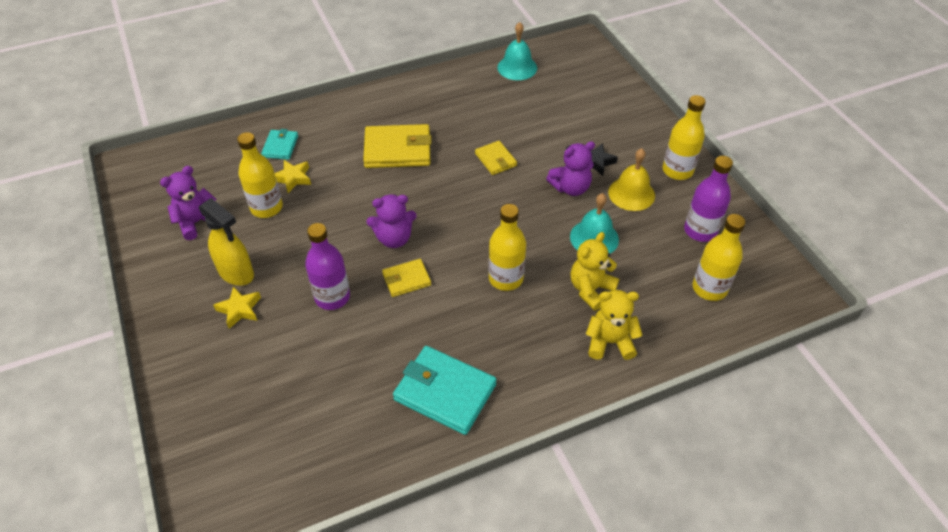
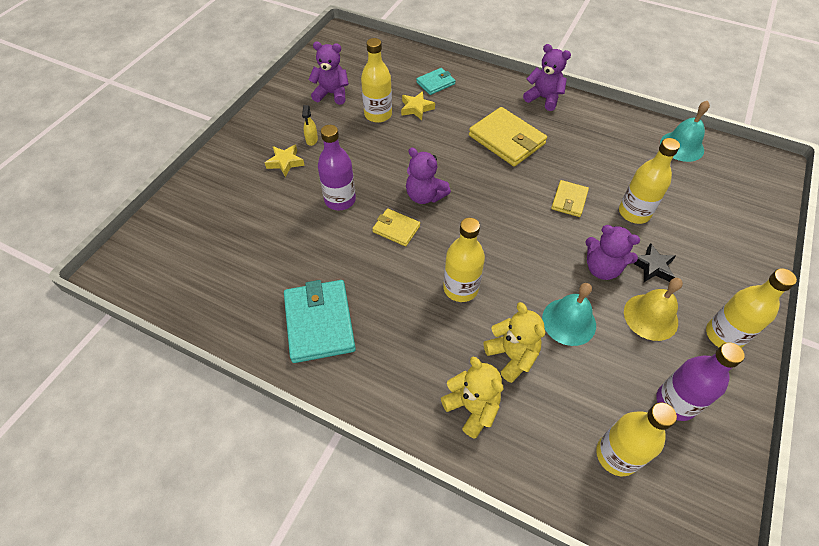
camera: 50 degrees right, 5 degrees up
yellow spray bottle [199,198,254,286] -> yellow spray bottle [302,105,318,146], size x0.49
yellow teddy bear [571,232,619,311] -> yellow teddy bear turned 60 degrees clockwise [484,302,545,383]
none -> purple teddy bear [523,44,571,111]
none -> yellow bottle [619,138,680,224]

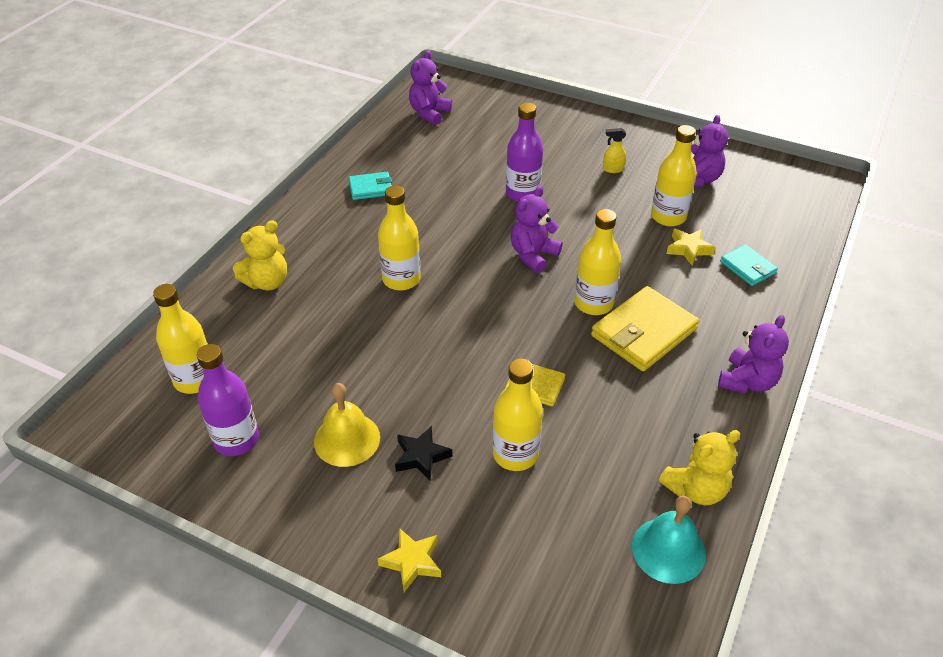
camera: 90 degrees right, 10 degrees down
yellow star [265,145,305,177] -> yellow star moved to [378,528,441,592]
turquoise wallet [284,280,356,363] -> turquoise wallet [349,172,392,200], size x0.55
yellow wallet [372,208,420,246] -> none
yellow teddy bear [484,302,545,383] -> yellow teddy bear moved to [659,430,740,505]
turquoise bell [542,283,596,346] -> none
purple teddy bear [585,225,640,280] -> purple teddy bear moved to [409,51,452,125]
yellow bottle [706,268,797,348] -> yellow bottle moved to [574,209,621,315]

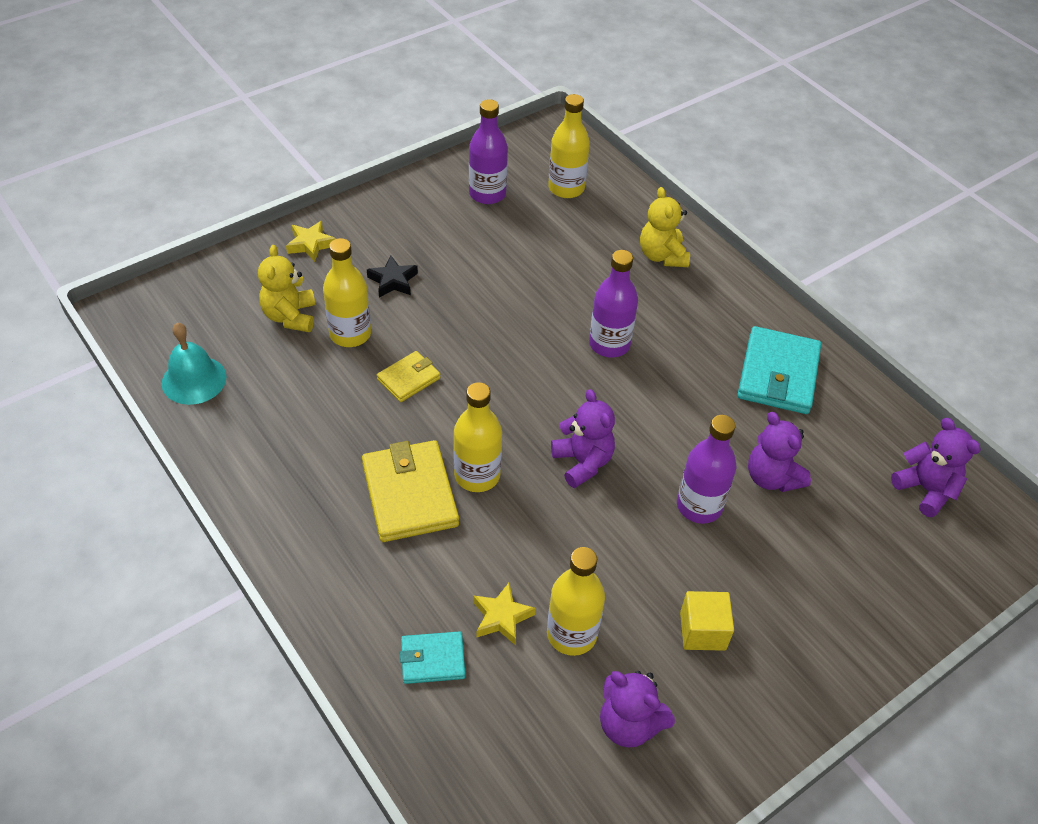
camera: 115 degrees right, 5 degrees up
yellow bell [314,383,380,467] -> none
turquoise wallet [349,172,392,200] -> turquoise wallet [737,326,821,414], size x1.81
yellow bottle [378,185,421,290] -> purple bottle [589,250,638,358]
yellow spray bottle [603,128,626,173] -> yellow cube [680,591,734,651]
yellow teddy bear [659,430,740,505] -> yellow teddy bear moved to [258,245,315,332]
purple teddy bear [718,315,789,393] -> purple teddy bear moved to [748,412,811,492]

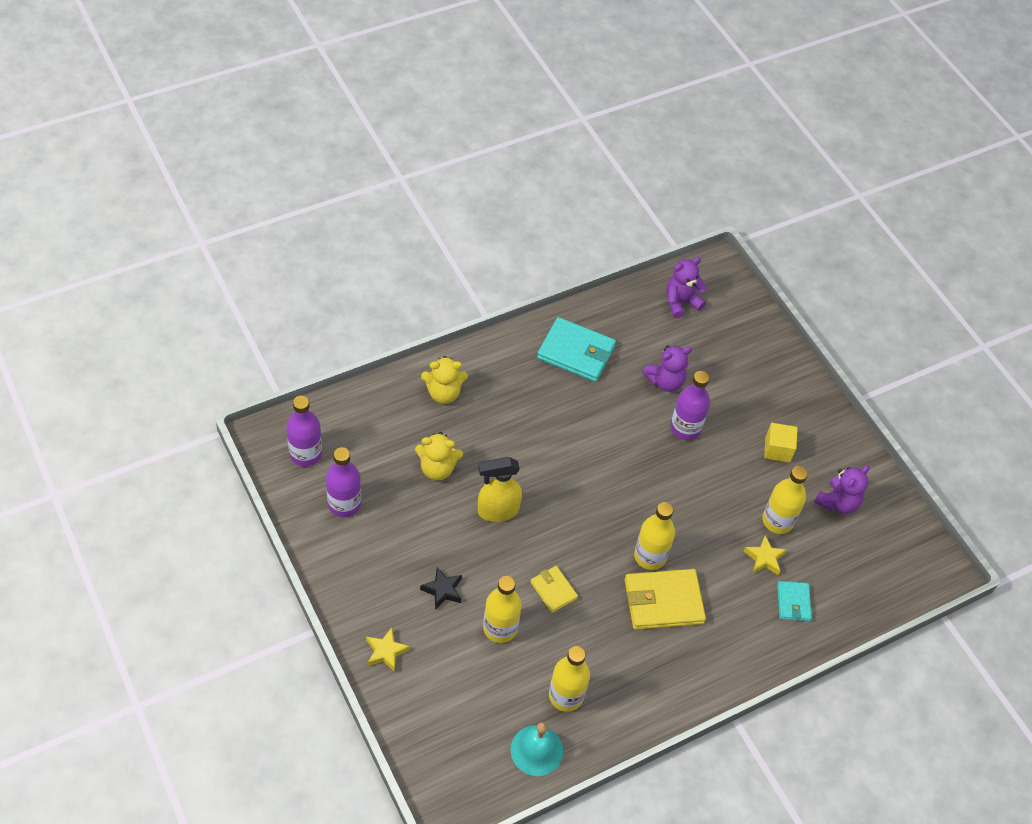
camera: 85 degrees left, 5 degrees up
yellow teddy bear [258,245,315,332] -> yellow teddy bear moved to [415,432,463,481]
yellow bottle [548,94,590,198] -> yellow bottle moved to [549,646,590,712]
purple teddy bear [551,389,615,488] -> none
purple bottle [589,250,638,358] -> purple bottle moved to [286,396,322,466]
none -> yellow spray bottle [478,457,522,522]

